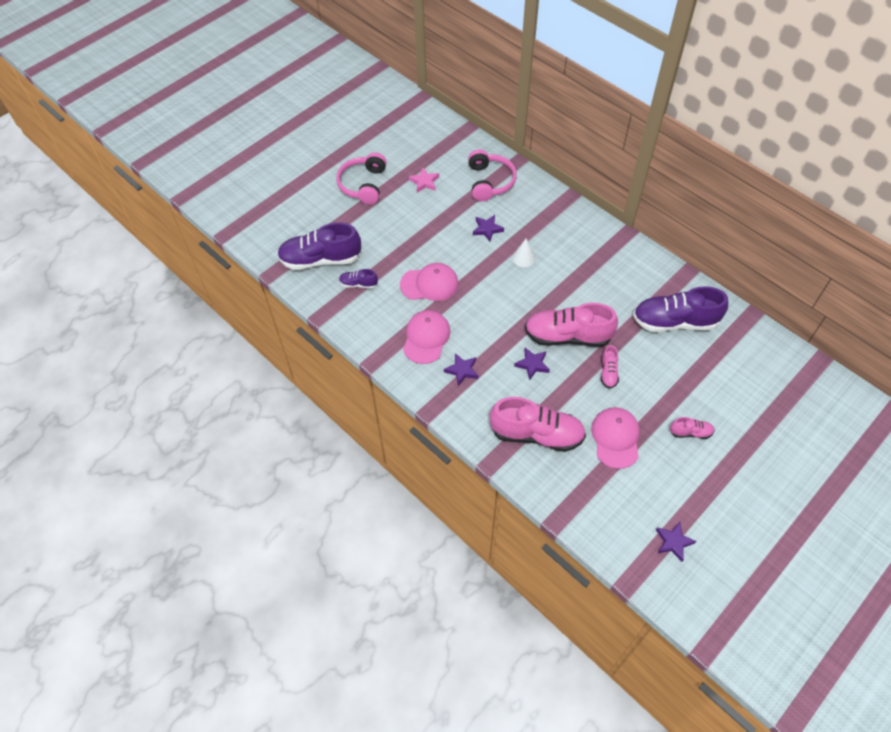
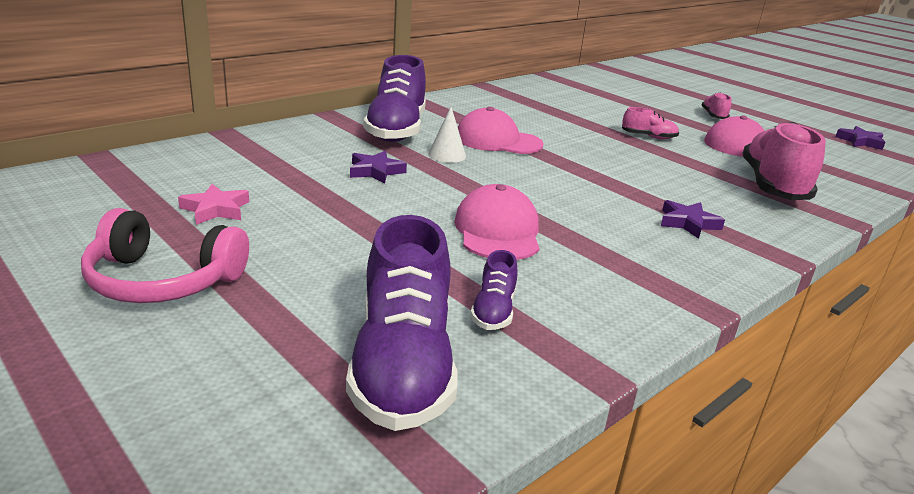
camera: 90 degrees left, 30 degrees down
pink cap [403,310,450,364] -> pink cap moved to [458,107,544,154]
pink headphones [468,149,517,201] -> none
purple star [514,348,550,380] -> none
pink shoe [525,303,618,347] -> none
purple shoe [633,286,728,332] -> purple shoe moved to [363,55,426,142]

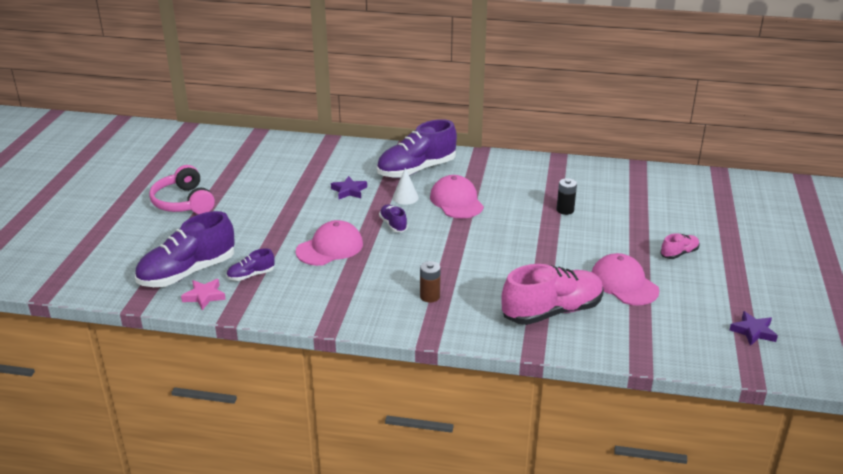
camera: 55 degrees right, 5 degrees up
pink star [178,184,249,225] -> pink star moved to [181,279,226,310]
pink shoe [622,107,679,139] -> none
purple star [661,200,725,239] -> brown battery [420,261,441,303]
none -> purple shoe [379,205,408,232]
none -> black battery [557,178,577,215]

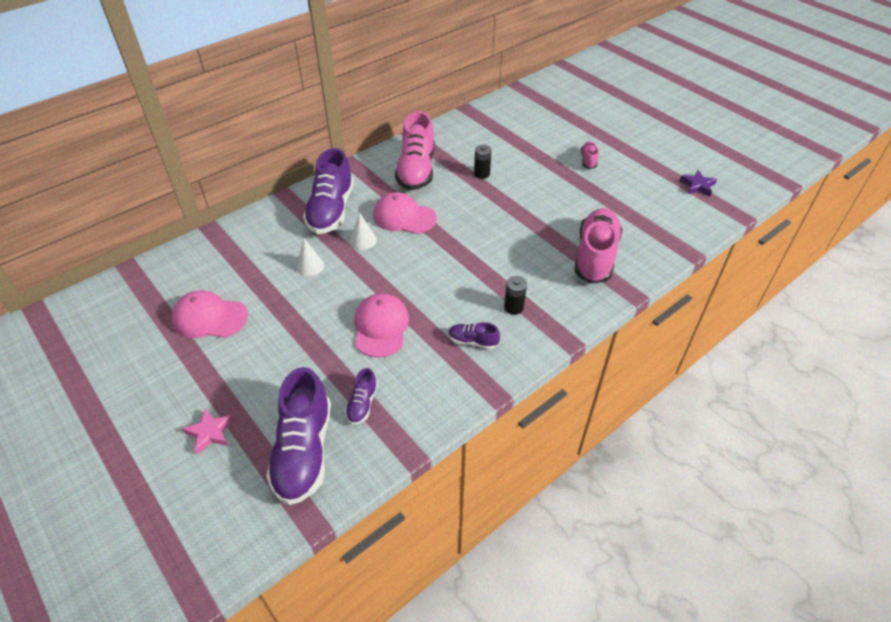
camera: 50 degrees left, 15 degrees up
pink headphones [149,165,215,214] -> none
pink star [181,279,226,310] -> pink star moved to [182,408,234,455]
purple star [331,176,367,199] -> white cone [296,239,324,276]
purple shoe [379,205,408,232] -> purple shoe moved to [448,322,500,349]
brown battery [420,261,441,303] -> black battery [504,276,527,315]
pink cap [592,253,659,305] -> pink cap moved to [172,290,248,338]
none -> pink shoe [395,111,435,190]

